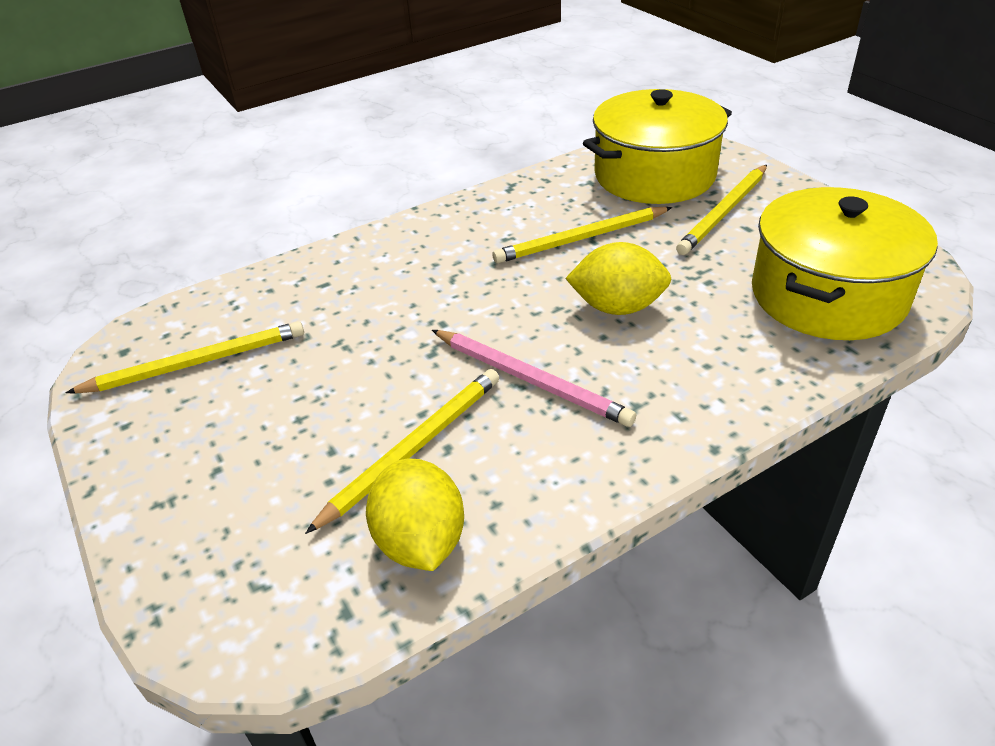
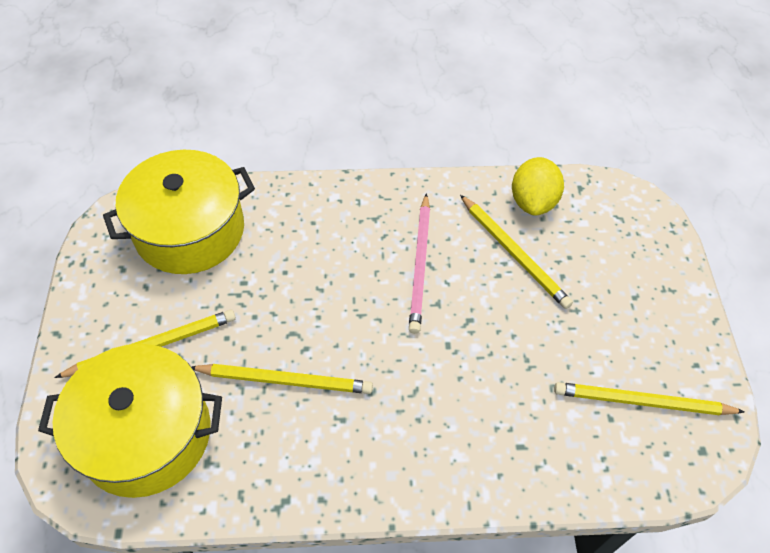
camera: 155 degrees left, 15 degrees up
yellow pencil [305,369,499,534] -> yellow pencil turned 105 degrees counterclockwise [460,195,573,309]
pink pencil [432,330,636,427] -> pink pencil turned 150 degrees counterclockwise [409,193,430,334]
yellow lemon [565,242,671,315] -> none

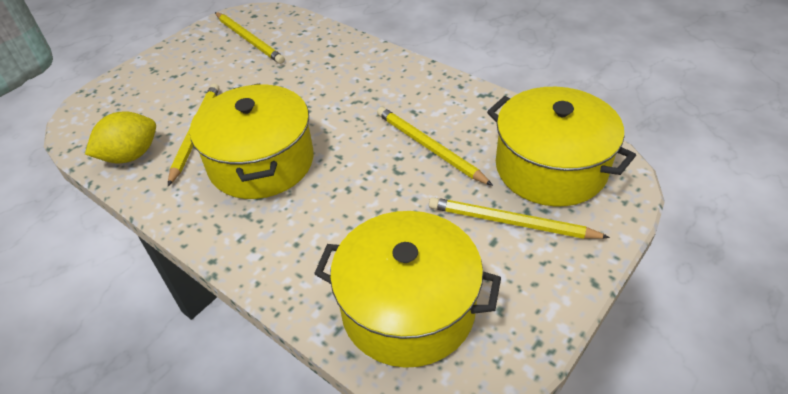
camera: 135 degrees left, 10 degrees down
pink pencil [409,193,430,334] -> yellow pot [190,84,314,199]

